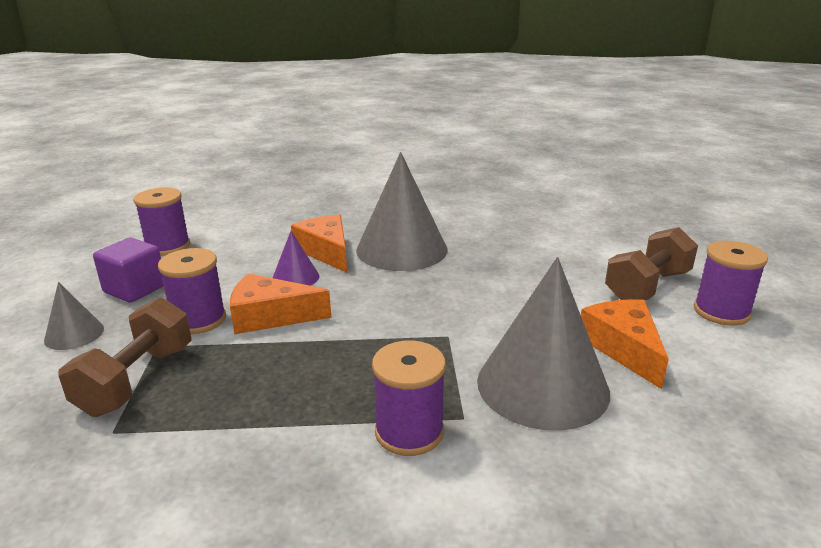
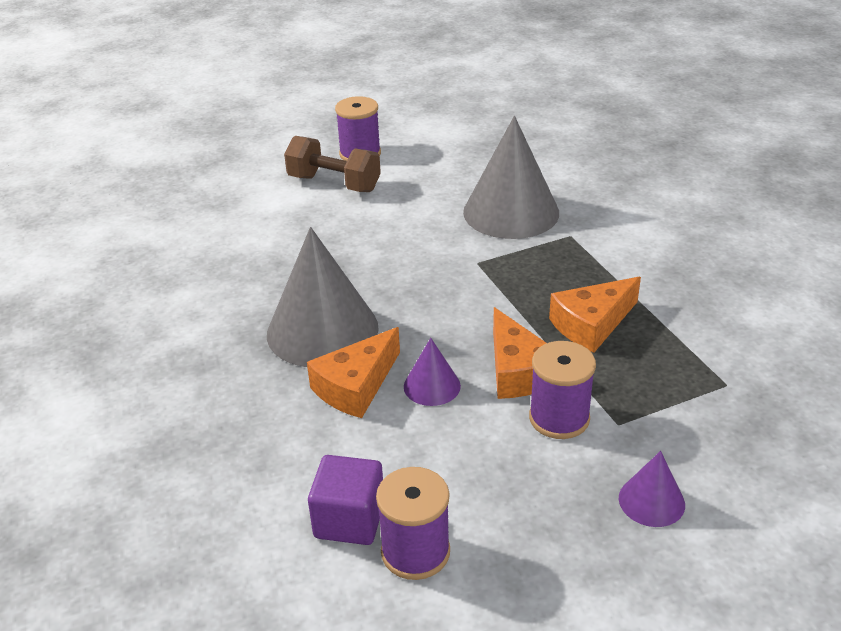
camera: 110 degrees left, 10 degrees up
grey cone [44,282,104,350] -> purple cone [619,451,685,527]
brown dumbbell [59,297,192,417] -> none
purple cube [93,238,164,303] -> purple cube moved to [308,455,383,545]
purple spool [372,340,446,456] -> none
orange cheese [581,299,669,389] -> orange cheese moved to [549,276,641,353]

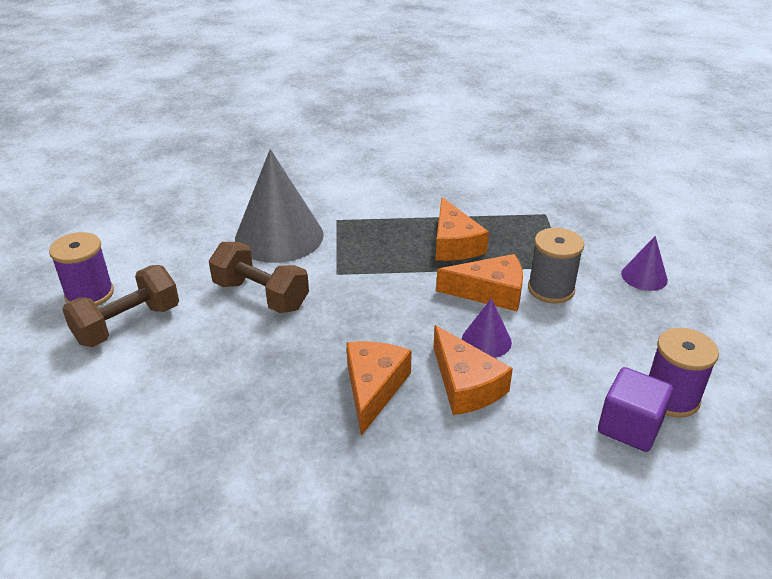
camera: 70 degrees left, 0 degrees up
grey cone [267,227,379,367] -> orange cheese [346,341,412,436]
purple spool [529,341,596,439] -> grey spool [528,228,584,304]
none -> brown dumbbell [209,242,309,313]

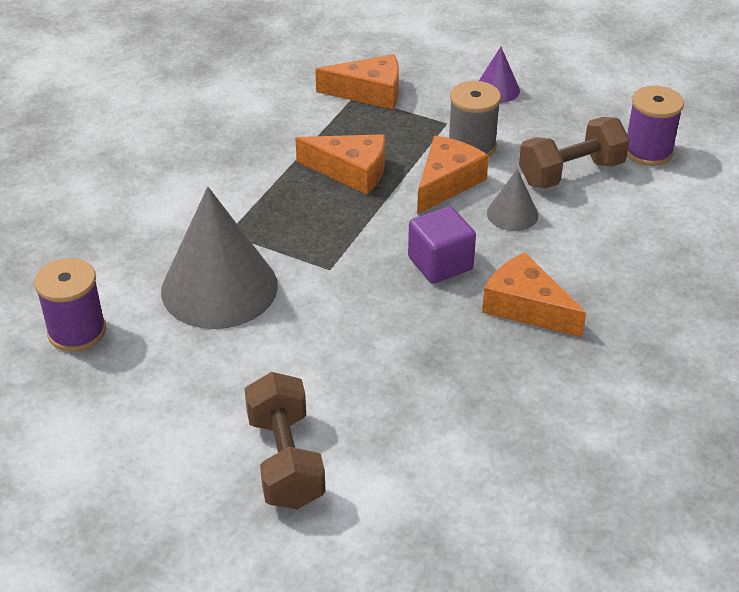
camera: 60 degrees left, 5 degrees up
purple spool [49,232,114,306] -> purple spool moved to [34,258,106,352]
brown dumbbell [209,242,309,313] -> brown dumbbell moved to [519,117,630,188]
orange cheese [433,325,513,415] -> orange cheese moved to [315,54,399,109]
purple cone [462,298,512,358] -> grey cone [487,169,538,231]
purple cube [598,367,673,452] -> purple cube moved to [408,206,476,284]

